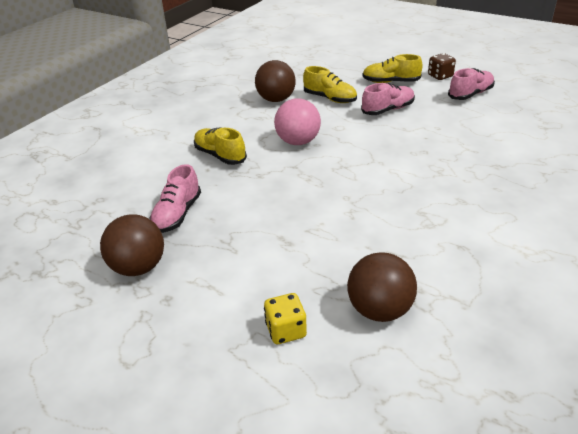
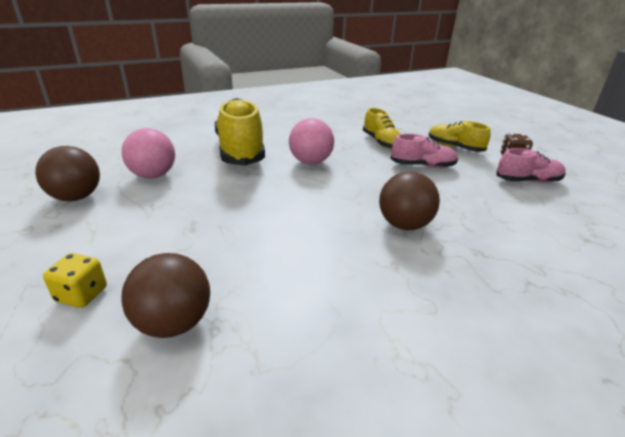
camera: 30 degrees right, 5 degrees down
pink shoe [150,164,201,233] -> pink ball [122,128,175,178]
yellow shoe [194,127,247,165] -> yellow shoe [215,98,265,166], size x1.82
brown ball [255,60,296,102] -> brown ball moved to [379,171,440,230]

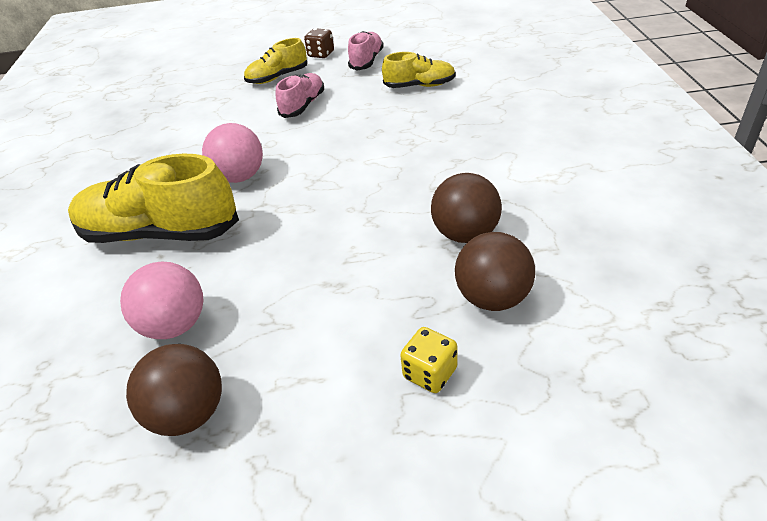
camera: 65 degrees left, 10 degrees up
yellow shoe [363,108,400,149] -> yellow shoe moved to [382,52,456,88]
brown ball [379,171,440,230] -> brown ball moved to [431,173,502,243]

